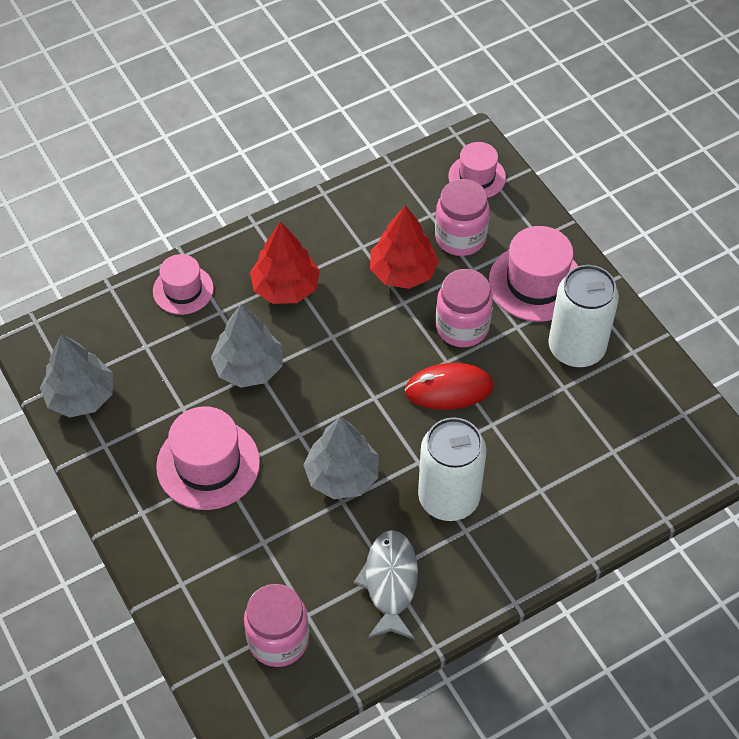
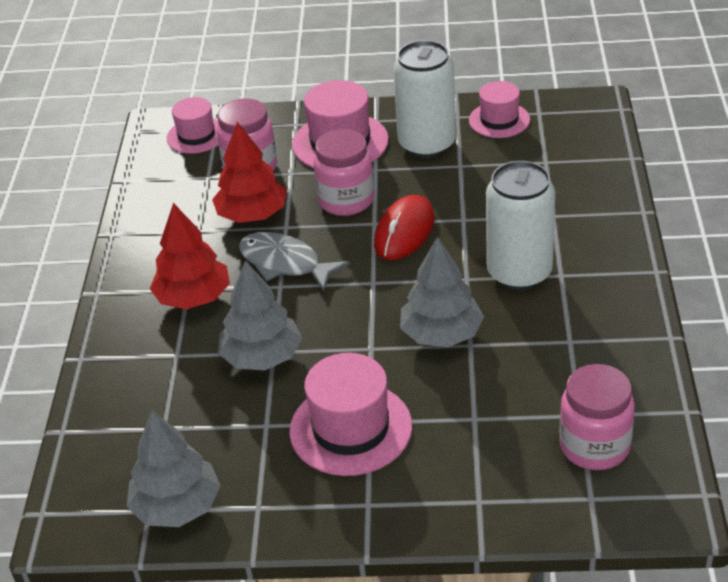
camera: 55 degrees left, 15 degrees down
pink hat [153,254,214,315] -> pink hat moved to [469,81,530,138]
grey fish [354,530,418,640] -> grey fish moved to [239,232,349,291]

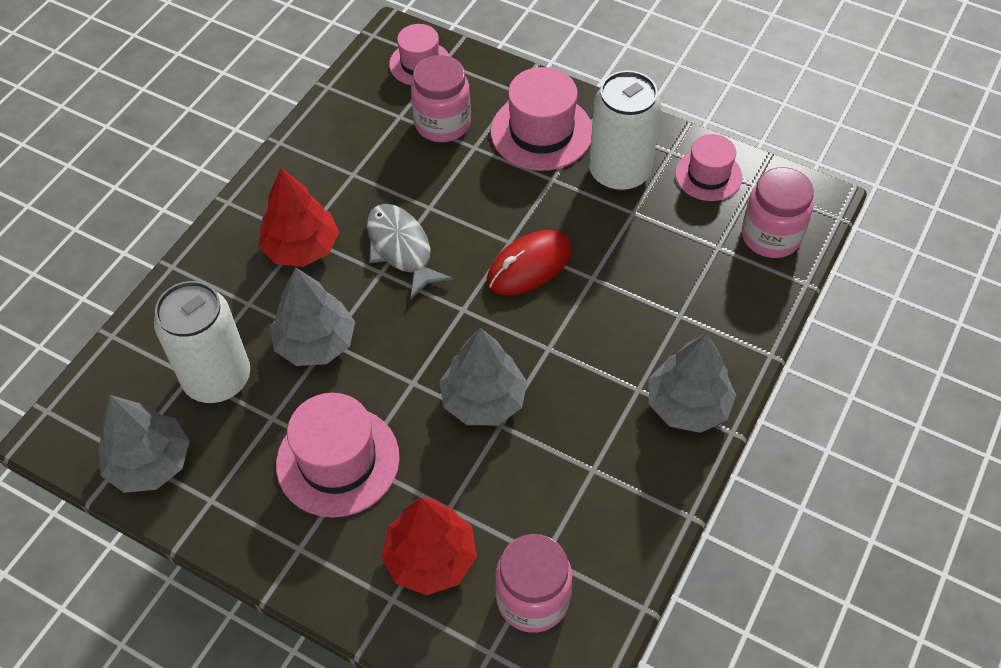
camera: 25 degrees right, 15 degrees up
red tree [212,122,287,223] -> red tree moved to [381,498,477,595]
pink jar [313,129,374,216] -> pink jar moved to [742,167,814,258]
white can [486,161,555,291] -> white can moved to [154,281,250,403]
none -> grey tree [648,333,736,433]

